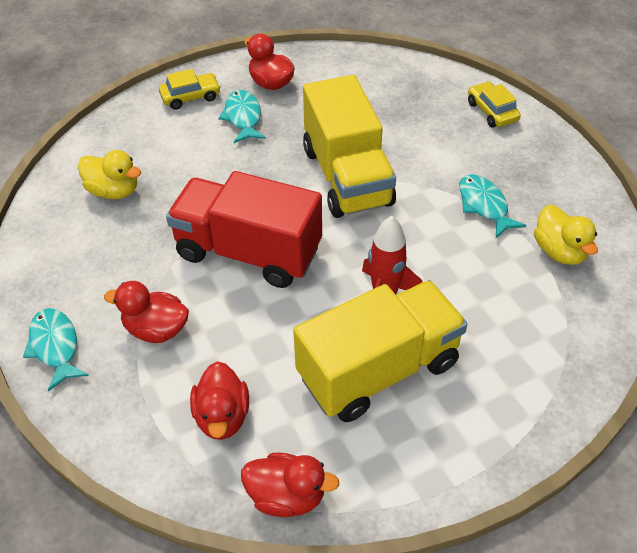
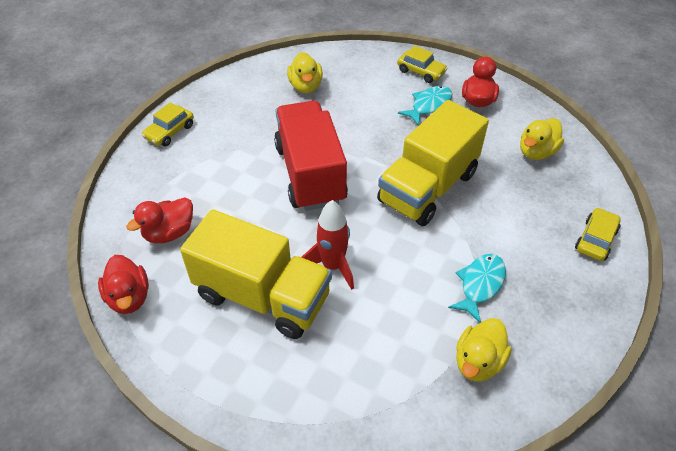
camera: 55 degrees right, 0 degrees up
turquoise fish [23,308,89,391] -> yellow car [142,103,194,146]
red duck [104,281,189,343] -> none
none -> yellow duck [520,118,564,160]

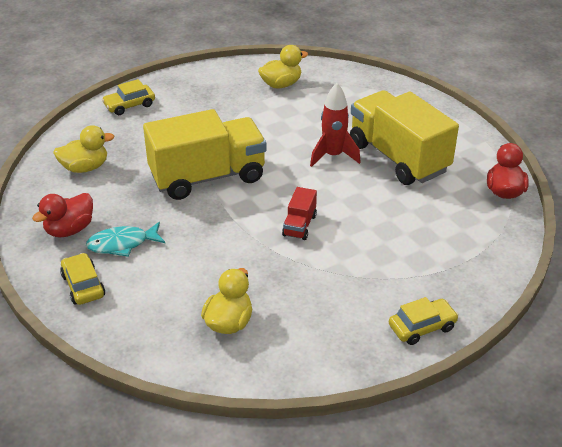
camera: 150 degrees left, 10 degrees down
red duck [126,197,193,243] -> none
red truck [274,101,348,211] -> red truck [282,187,317,240], size x0.43
turquoise fish [448,254,506,323] -> none

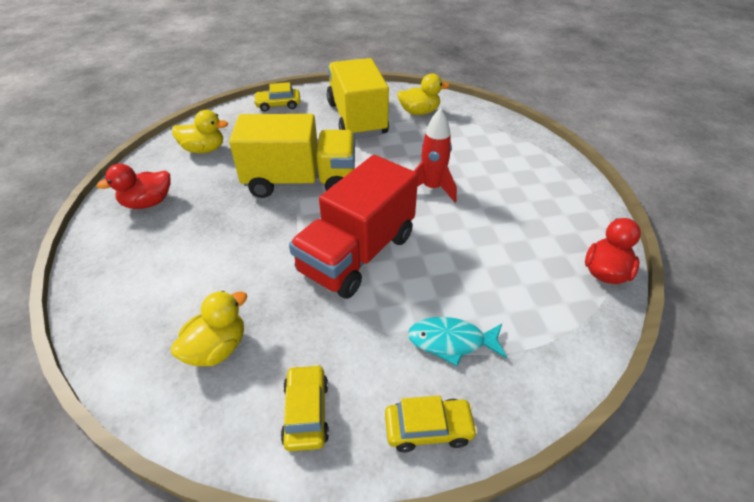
camera: 20 degrees right, 5 degrees up
yellow car [60,253,105,305] -> yellow car moved to [281,364,329,451]
turquoise fish [86,222,165,257] -> turquoise fish moved to [408,317,507,366]
red truck [282,187,317,240] -> red truck [289,155,418,299], size x2.34
yellow truck [350,90,459,185] -> yellow truck moved to [327,58,389,139]

